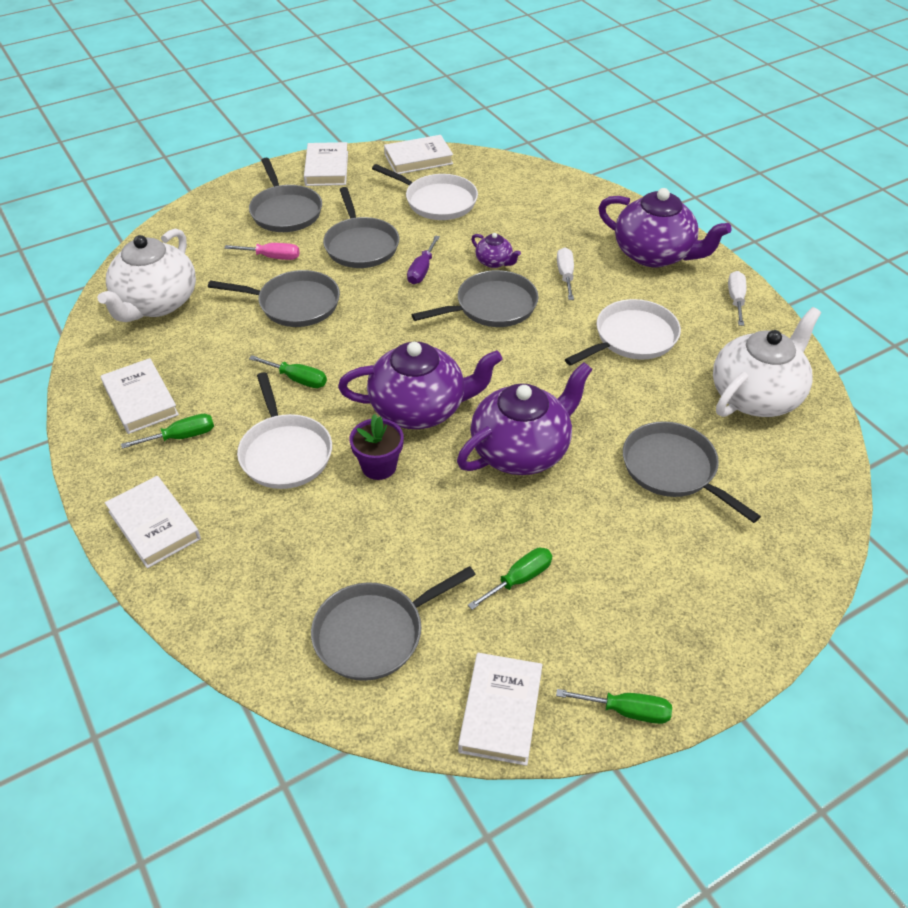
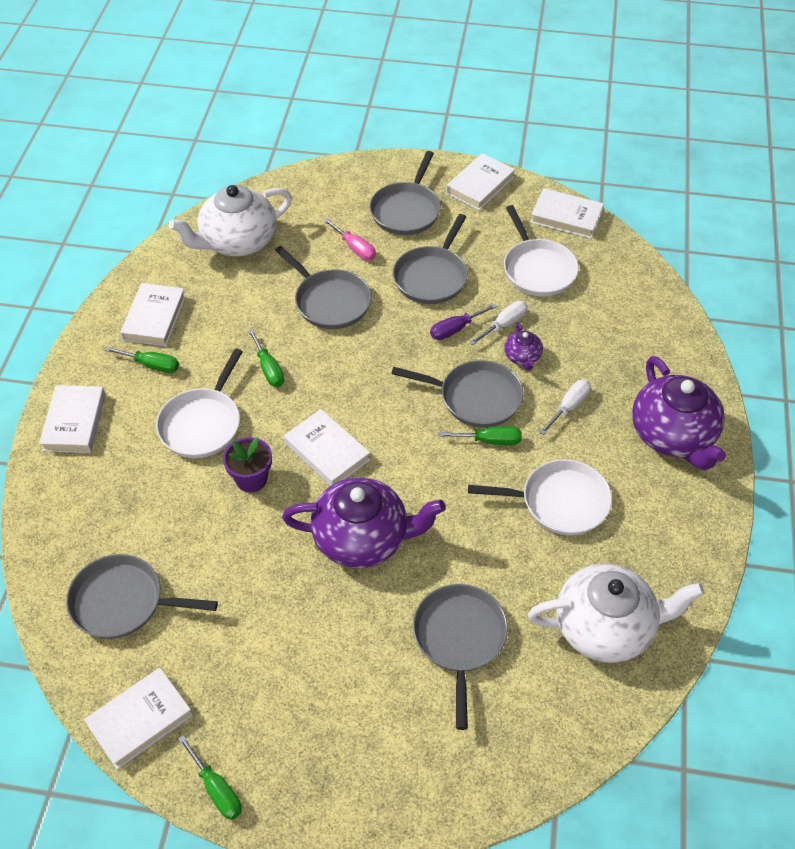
camera: 40 degrees right, 5 degrees up
purple teapot [338,341,502,429] -> white book [284,409,370,486]
green screwdriver [468,548,552,610] -> green screwdriver moved to [439,426,522,445]
white screwdriver [728,271,746,326] -> white screwdriver moved to [469,301,528,345]

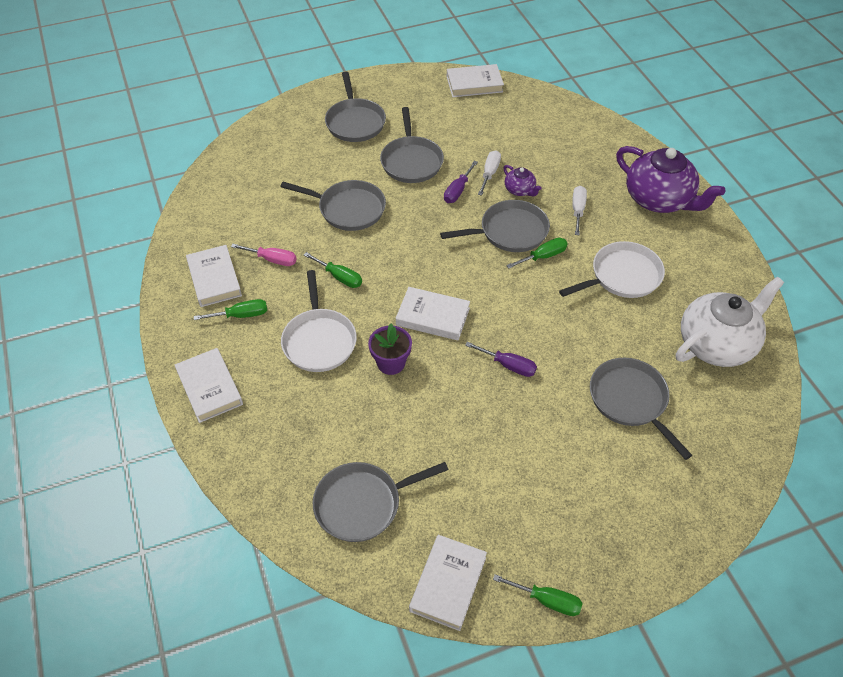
camera: 30 degrees left, 0 degrees up
white teapot [169,185,292,256] -> none
purple teapot [282,477,445,568] -> purple screwdriver [465,342,537,377]
pink screwdriver [324,219,376,260] -> pink screwdriver moved to [231,244,297,266]
white book [446,153,515,210] -> none
white pan [504,205,579,297] -> none

